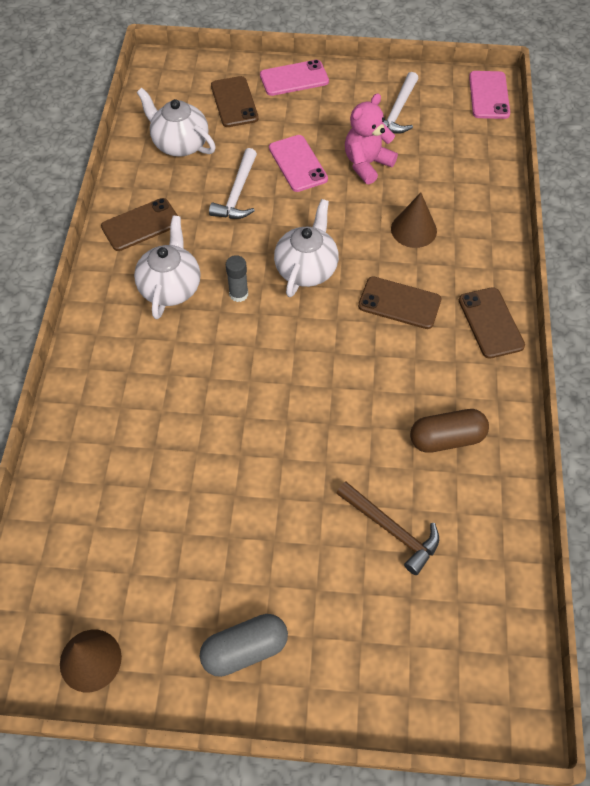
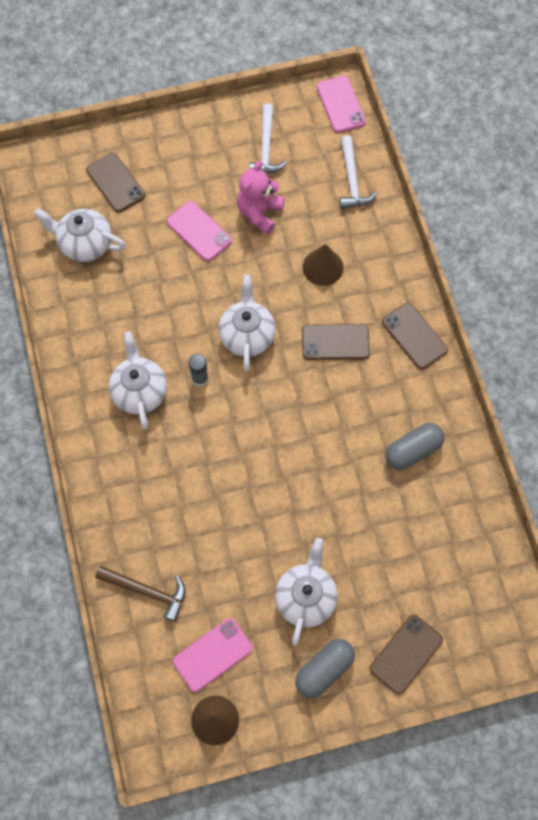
camera: 20 degrees left, 10 degrees up
brown phone [101,198,178,251] -> brown phone moved to [370,614,443,694]
white hammer [209,148,257,219] -> white hammer moved to [339,135,377,209]
pink phone [260,60,329,96] -> pink phone moved to [173,618,253,692]
brown hammer [336,481,439,575] -> brown hammer moved to [95,566,185,622]
brown capsule [410,409,489,453] -> grey capsule [385,423,445,470]
none -> white teapot [275,538,338,646]

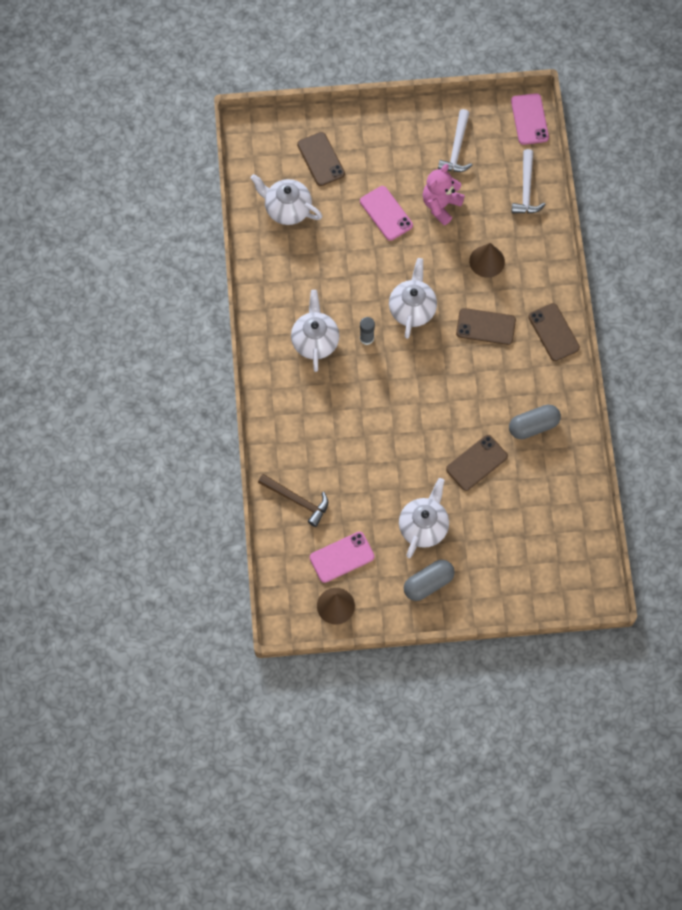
camera: 10 degrees right, 0 degrees up
brown phone [370,614,443,694] -> brown phone moved to [446,435,508,491]

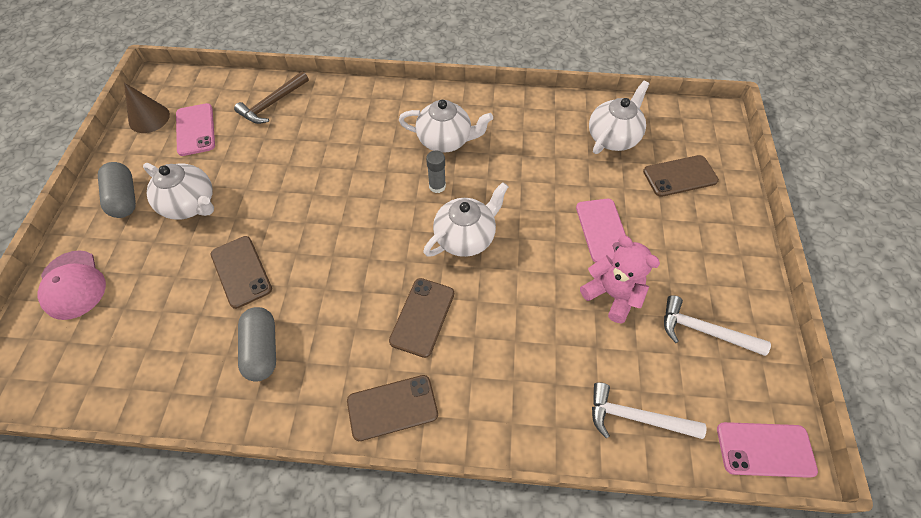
camera: 100 degrees right, 10 degrees down
pink phone [360,186,413,241] -> pink phone turned 75 degrees counterclockwise [576,199,626,262]
white teapot [389,258,437,339] -> white teapot turned 60 degrees counterclockwise [423,182,508,257]
brown cone [469,243,505,278] -> none
none -> pink cap [38,250,106,320]

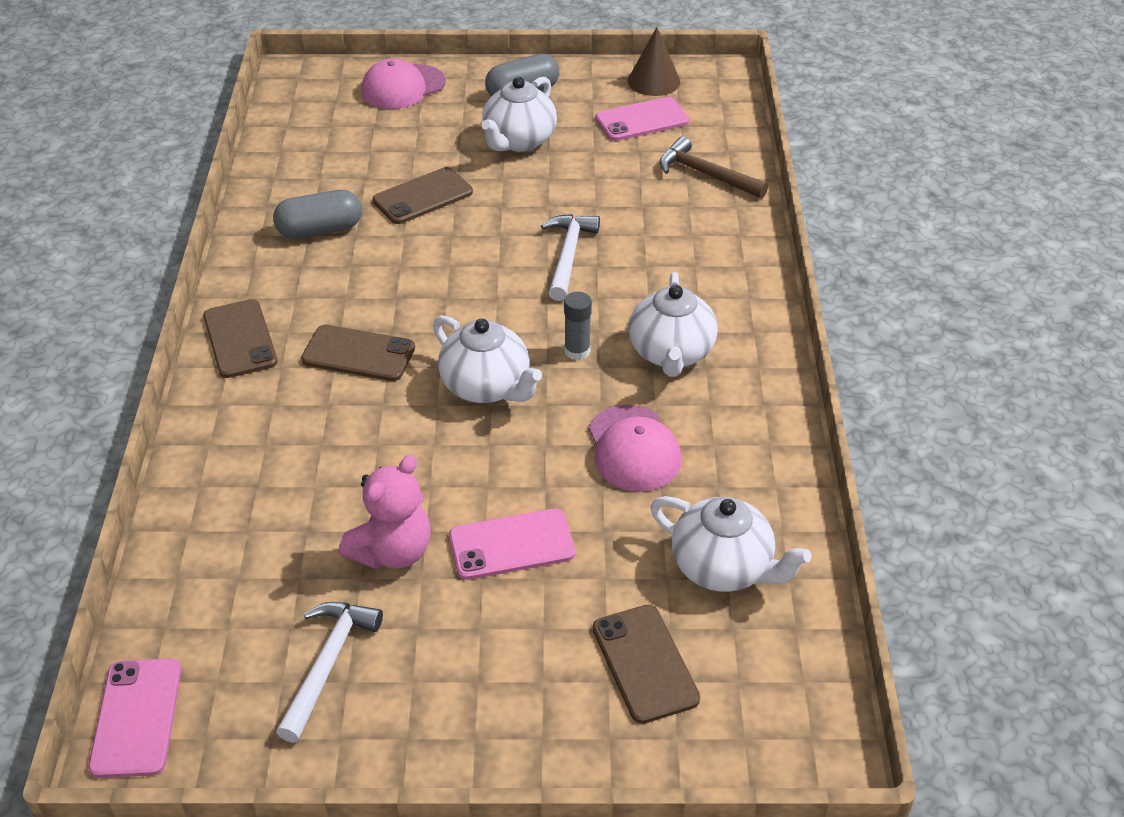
camera: 85 degrees right, 15 degrees down
white hammer [592,382,706,439] -> white hammer moved to [541,214,600,301]
none -> pink cap [589,405,682,492]

